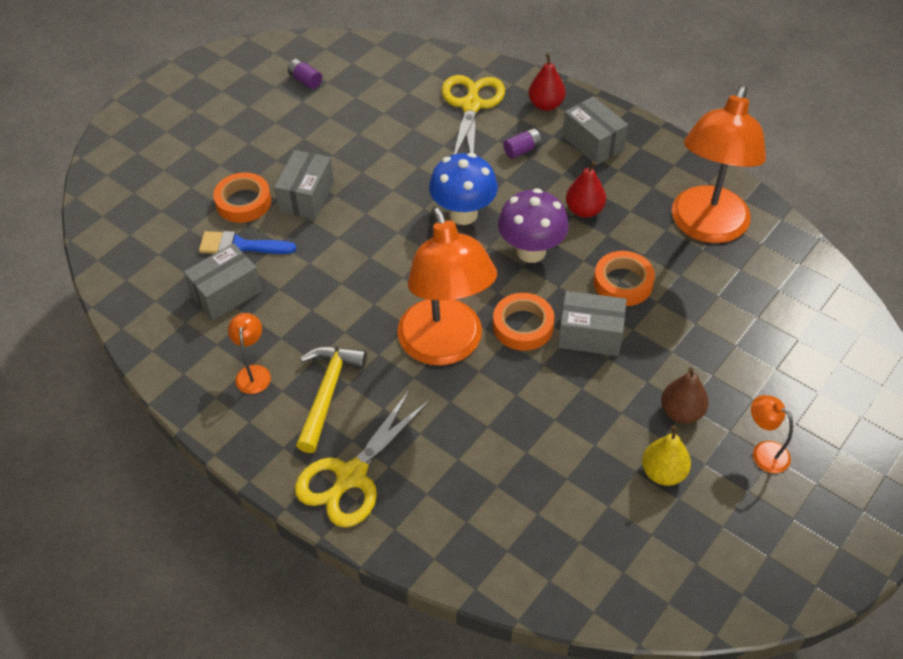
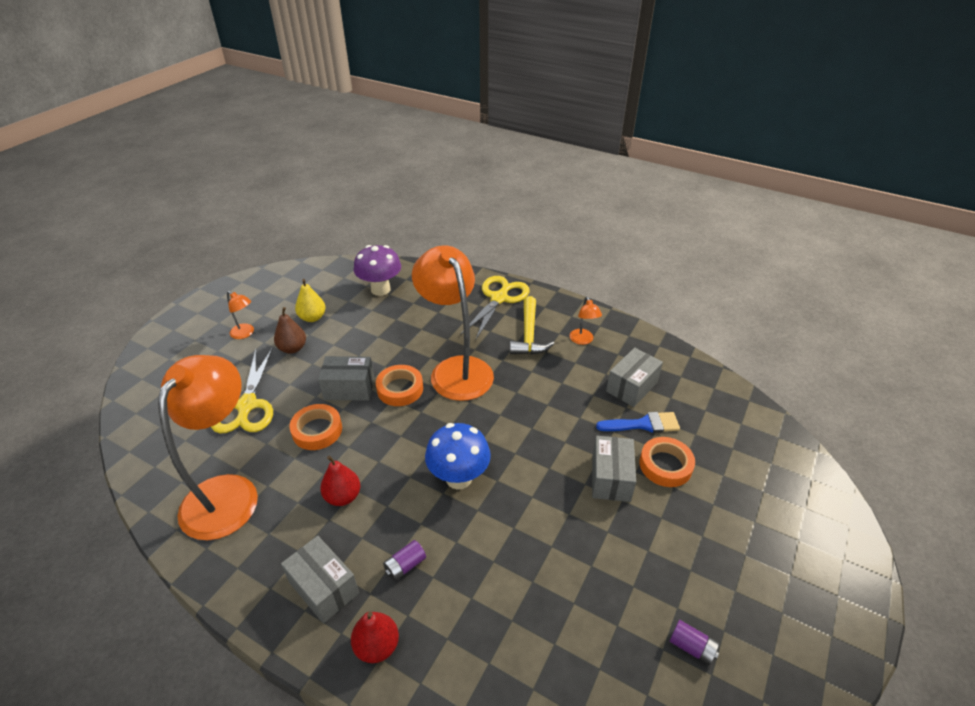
camera: 170 degrees right, 10 degrees down
yellow scissors [442,75,505,154] -> yellow scissors moved to [211,347,273,433]
purple mushroom [498,188,569,263] -> purple mushroom moved to [354,245,401,296]

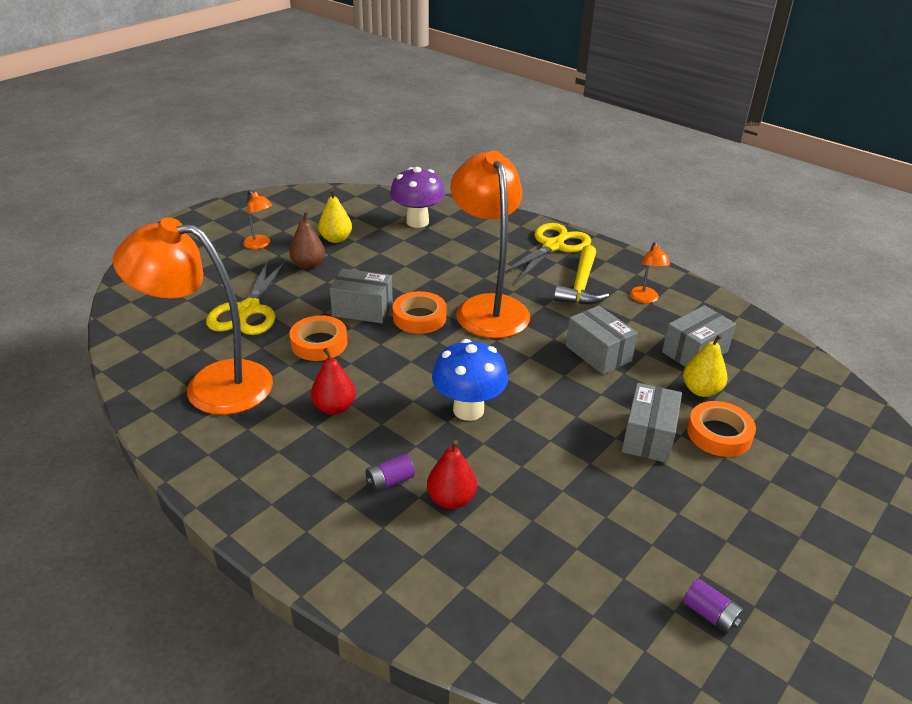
camera: 10 degrees right, 5 degrees down
orange lamp [158,355,258,540] -> orange lamp turned 105 degrees counterclockwise [113,217,273,415]
grey box [281,536,359,624] -> grey box moved to [566,305,638,375]
red pear [351,612,399,663] -> red pear moved to [427,440,477,509]
blue brush [596,412,680,433] -> yellow pear [683,334,727,397]

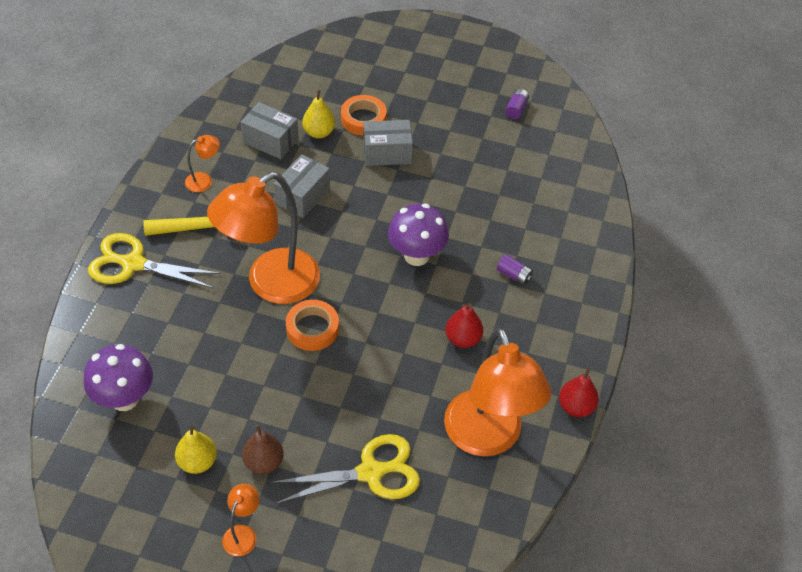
camera: 115 degrees left, 15 degrees up
orange tape [289,315,348,361] -> none
grey box [330,268,393,323] -> none
red pear [427,440,477,509] -> red pear moved to [559,368,599,417]
blue mushroom [432,339,508,421] -> purple mushroom [388,204,449,266]

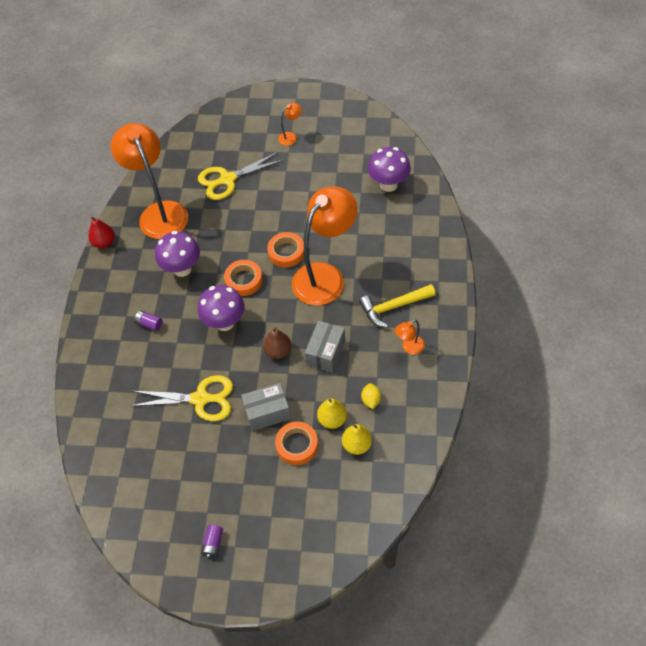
camera: 175 degrees right, 5 degrees up
yellow scissors [88,233,221,289] -> yellow scissors moved to [130,375,233,421]
yellow pear [175,424,217,474] -> yellow pear moved to [342,424,372,455]
orange lamp [222,484,259,556] -> orange lamp turned 135 degrees counterclockwise [278,103,302,146]
grey box [241,102,299,159] -> yellow lemon [361,383,381,409]
brown pear [242,424,284,474] -> brown pear moved to [263,327,291,359]
red pear [445,303,483,348] -> purple mushroom [155,231,200,277]
purple battery [505,89,529,119] -> purple battery moved to [201,525,223,558]
none -> orange tape [224,260,263,296]

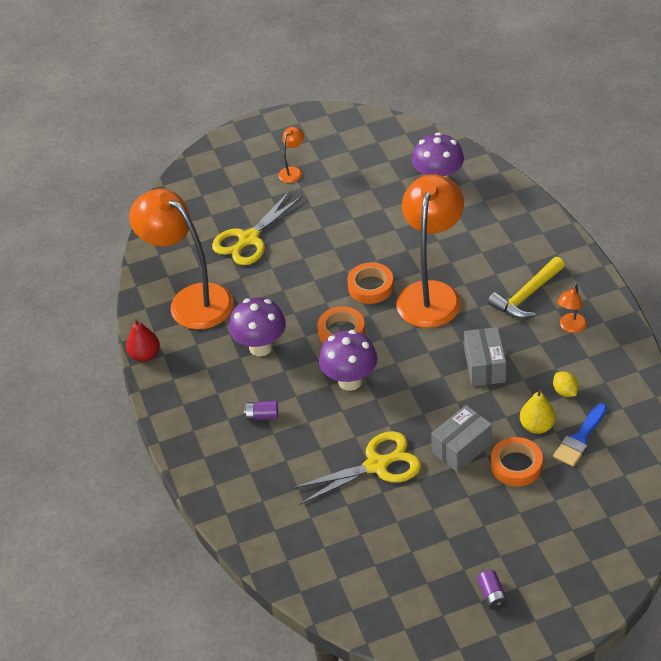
camera: 25 degrees left, 10 degrees down
brown pear [263,327,291,359] -> none
yellow pear [342,424,372,455] -> blue brush [553,403,607,467]

